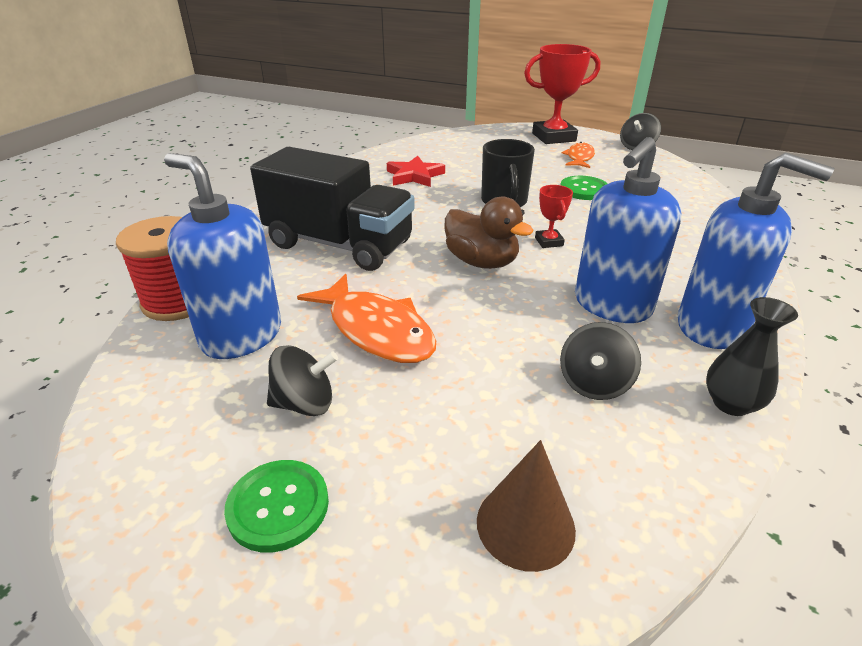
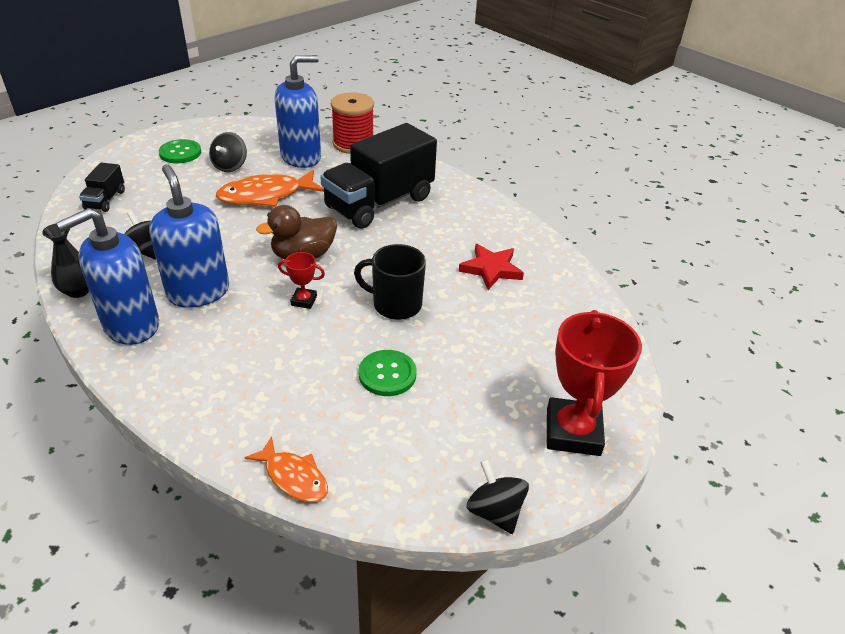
camera: 110 degrees right, 5 degrees up
brown cone [477,440,576,572] -> black truck [79,163,125,212]
orange fish [562,142,595,168] -> orange fish moved to [245,436,328,502]

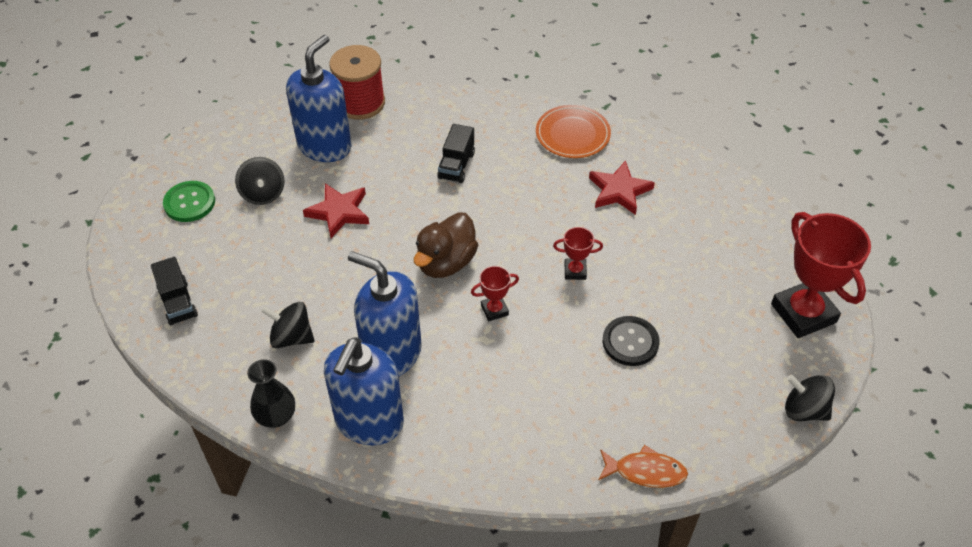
camera: 30 degrees left, 10 degrees up
orange fish [216,170,324,207] -> red star [303,183,369,238]
black truck [320,123,437,229] -> black truck [437,124,475,183], size x0.44
black mug [354,244,426,320] -> red trophy [553,227,603,280]
green button [359,350,416,396] -> black button [603,316,659,366]
none -> orange plate [536,105,611,158]

